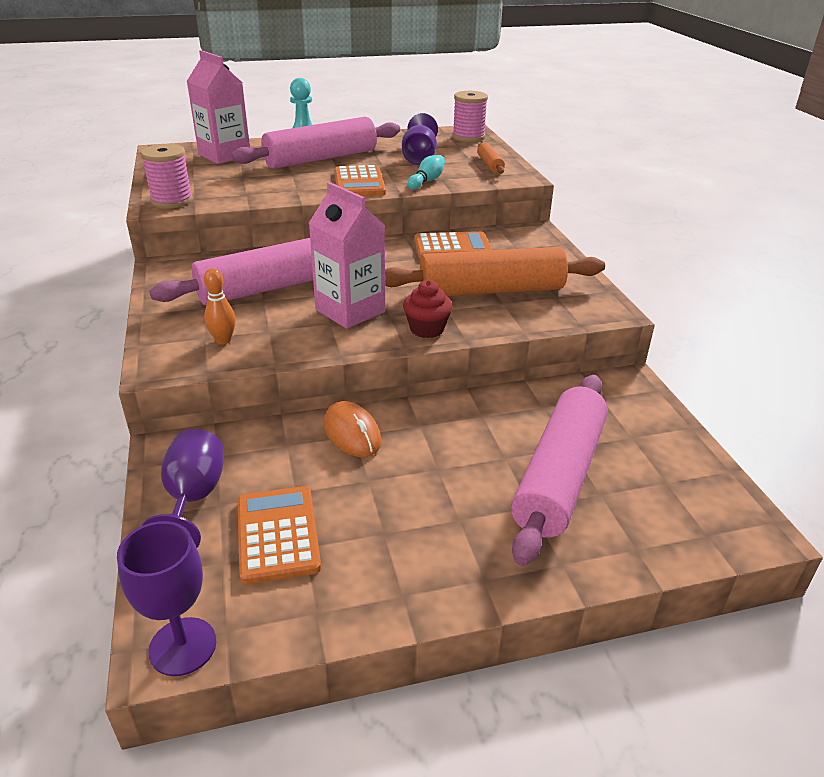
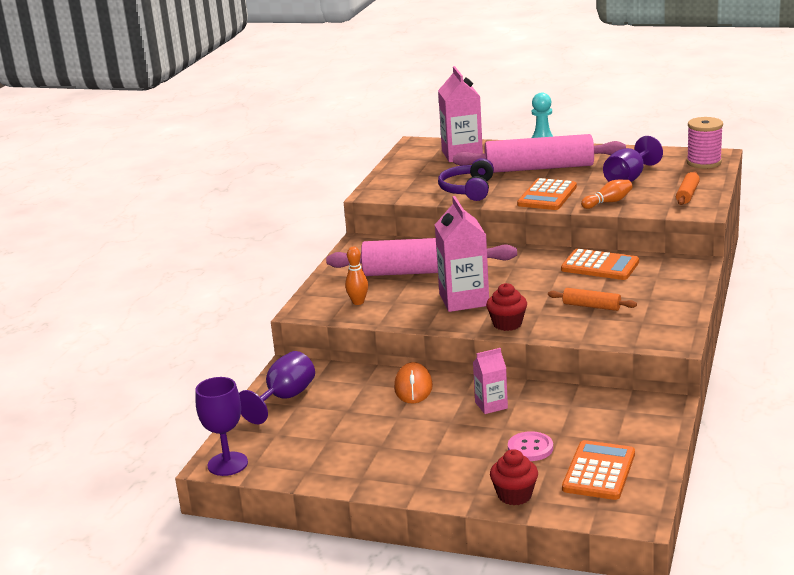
camera: 35 degrees right, 10 degrees down
pink spool [141,144,193,209] -> none
orange calculator [238,486,321,584] -> orange calculator moved to [562,440,635,500]
orange rolling pin [385,247,605,296] -> orange rolling pin [548,288,637,311], size x0.44
turquoise bowling pin [407,155,445,190] -> orange bowling pin [581,180,633,209]
pink rolling pin [511,375,608,566] -> pink button [508,431,553,461]
none -> purple headphones [438,158,494,201]
none -> pink carton [473,348,508,414]
none -> red cupcake [490,449,538,505]

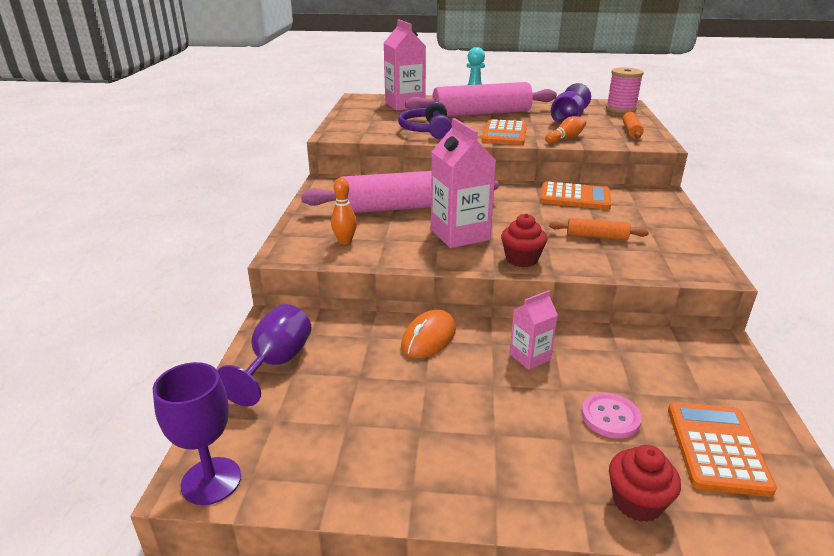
camera: 15 degrees left, 5 degrees up
orange mouse [394,362,433,403] -> orange mouse turned 45 degrees clockwise [401,309,456,358]

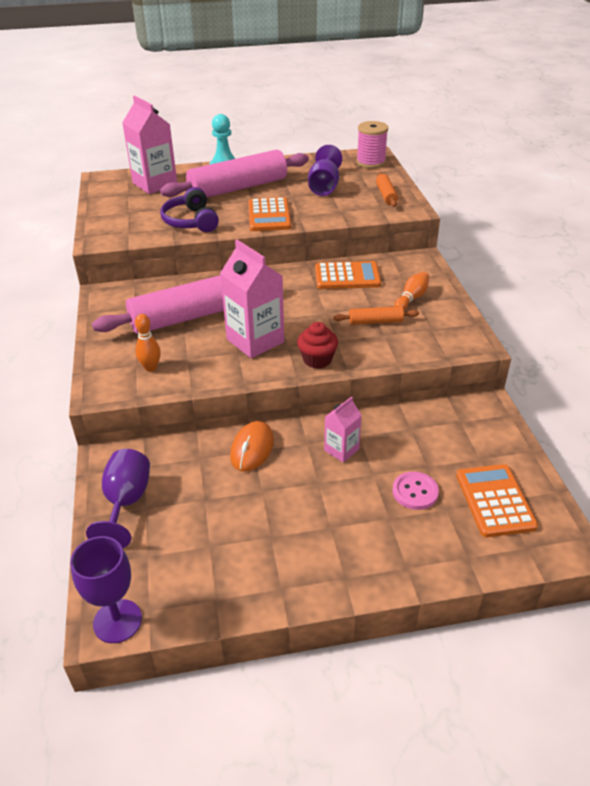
camera: 15 degrees left, 10 degrees up
orange bowling pin [545,116,586,144] -> orange bowling pin moved to [394,272,429,310]
red cupcake [609,445,681,522] -> none

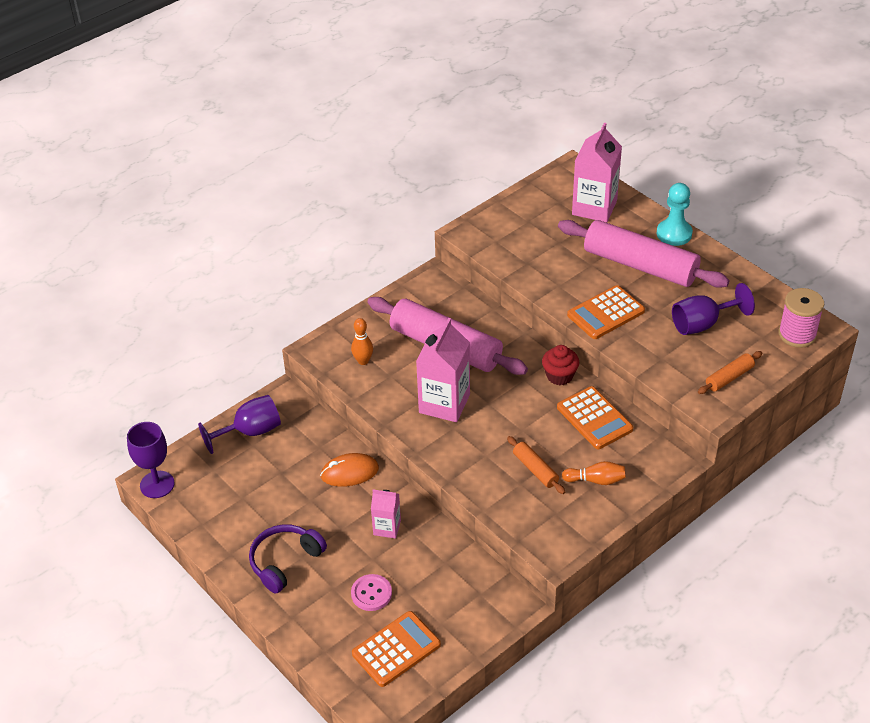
camera: 60 degrees right, 5 degrees up
purple headphones [160,187,219,232] -> purple headphones moved to [249,524,327,593]
red cupcake [297,322,338,369] -> red cupcake moved to [542,345,579,385]

